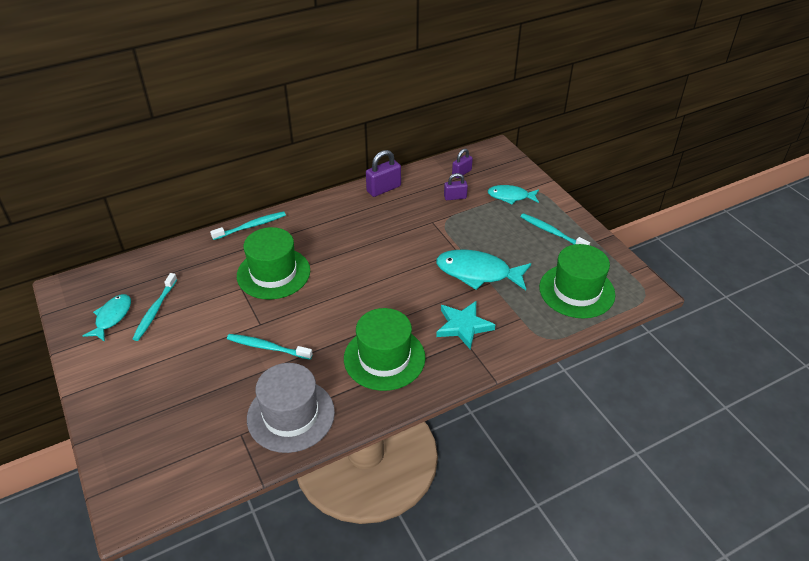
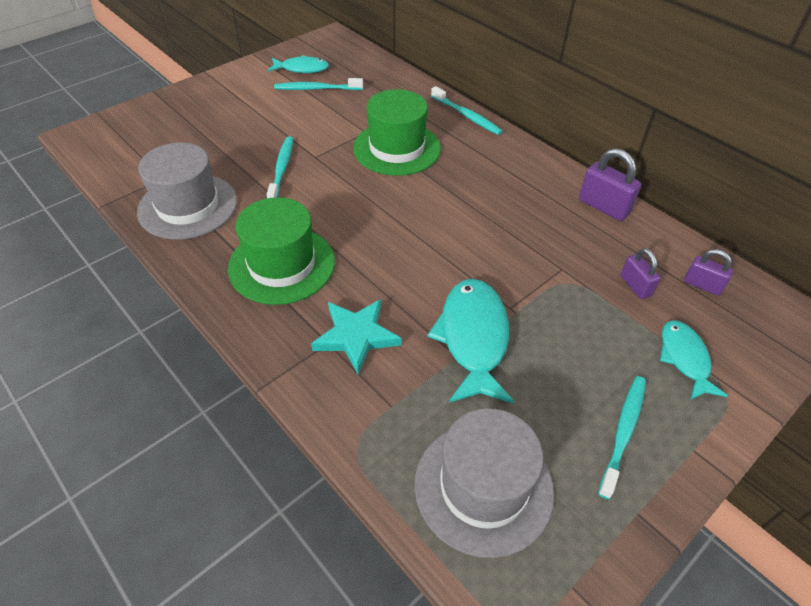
camera: 75 degrees right, 5 degrees up
green hat [539,244,615,318] -> grey hat [414,408,554,558]

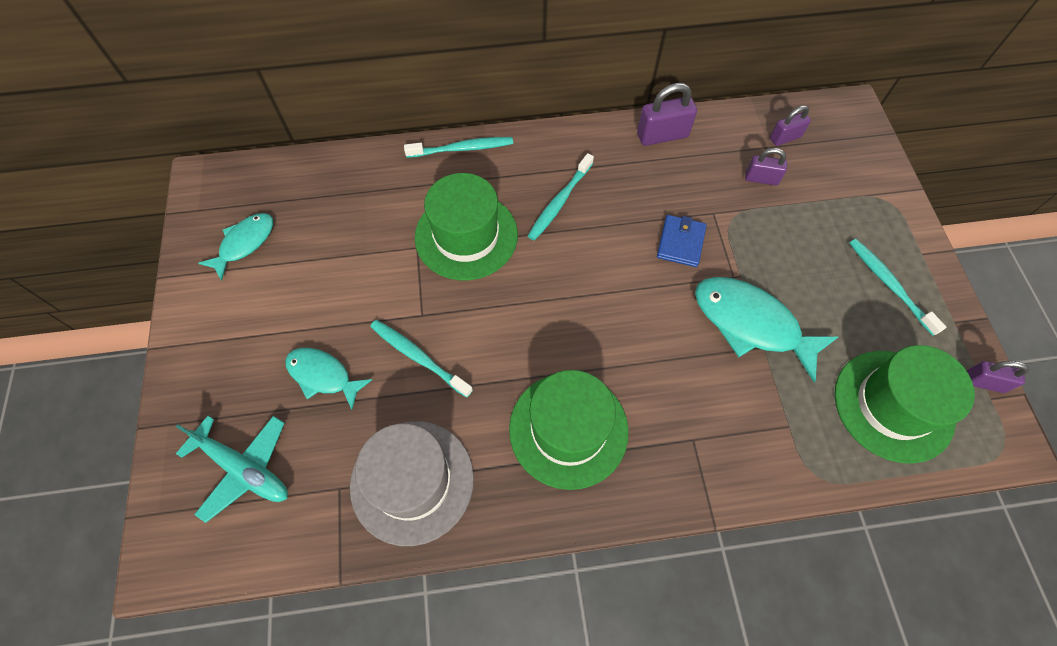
camera: 55 degrees left, 15 degrees up
turquoise toothbrush [274,78,363,90] -> turquoise toothbrush moved to [528,153,594,241]
turquoise star [311,299,401,375] -> none
grey hat [414,408,554,558] -> green hat [835,345,975,464]
turquoise fish [660,320,728,400] -> turquoise fish moved to [285,348,372,410]
none -> turquoise plane [176,416,288,523]
none -> blue wallet [657,215,707,267]
none -> purple padlock [966,361,1029,393]

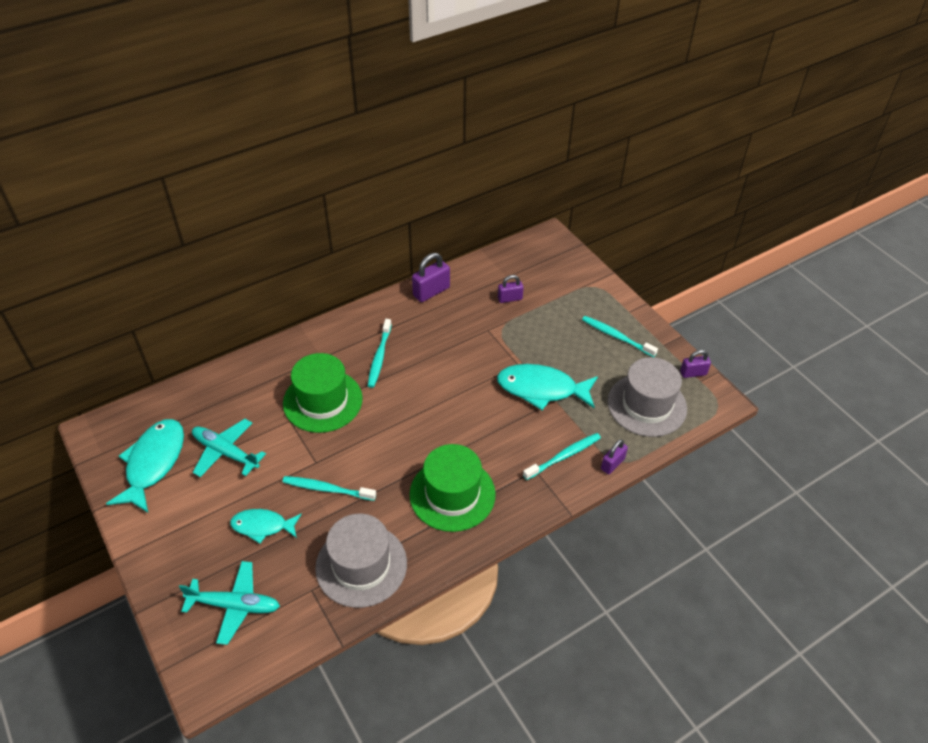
camera: 25 degrees left, 15 degrees down
turquoise fish [199,213,273,281] -> turquoise fish [106,419,184,513], size x1.63
turquoise toothbrush [404,137,513,158] -> turquoise toothbrush moved to [523,433,601,480]
blue wallet [657,215,707,267] -> none
purple padlock [770,105,811,146] -> purple padlock moved to [601,439,628,474]
green hat [835,345,975,464] -> grey hat [608,357,687,437]
none -> turquoise plane [192,419,266,477]

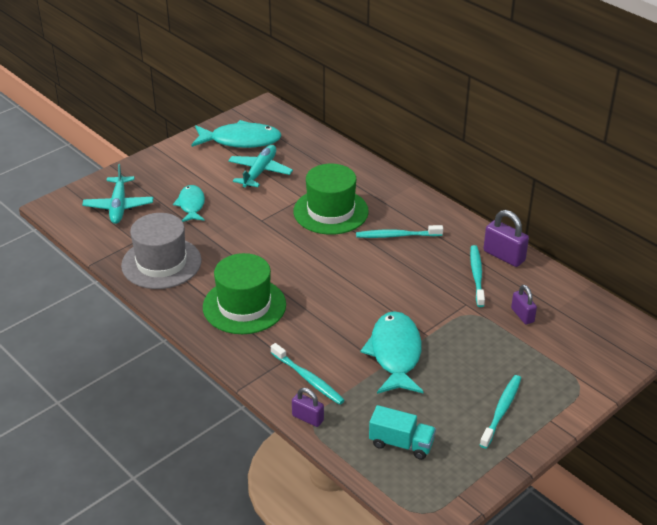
camera: 80 degrees right, 10 degrees down
turquoise toothbrush [282,476,376,501] -> turquoise toothbrush moved to [470,245,485,307]
grey hat [608,357,687,437] -> turquoise truck [369,405,436,460]
purple padlock [680,350,711,378] -> none

